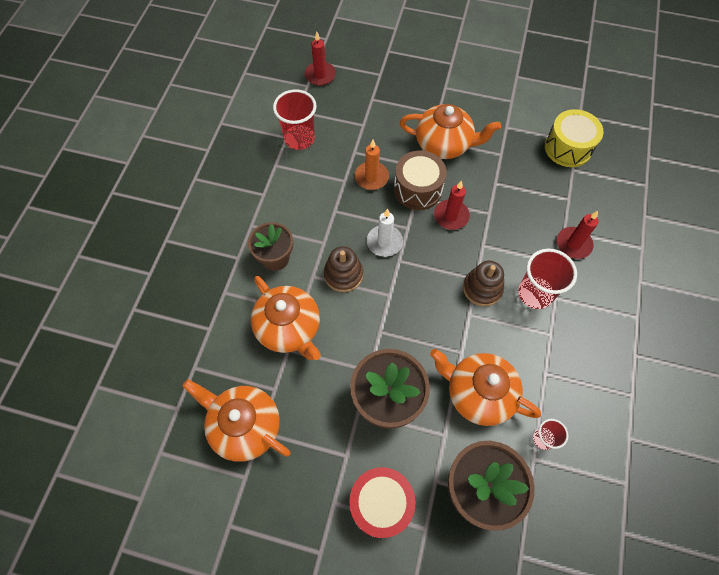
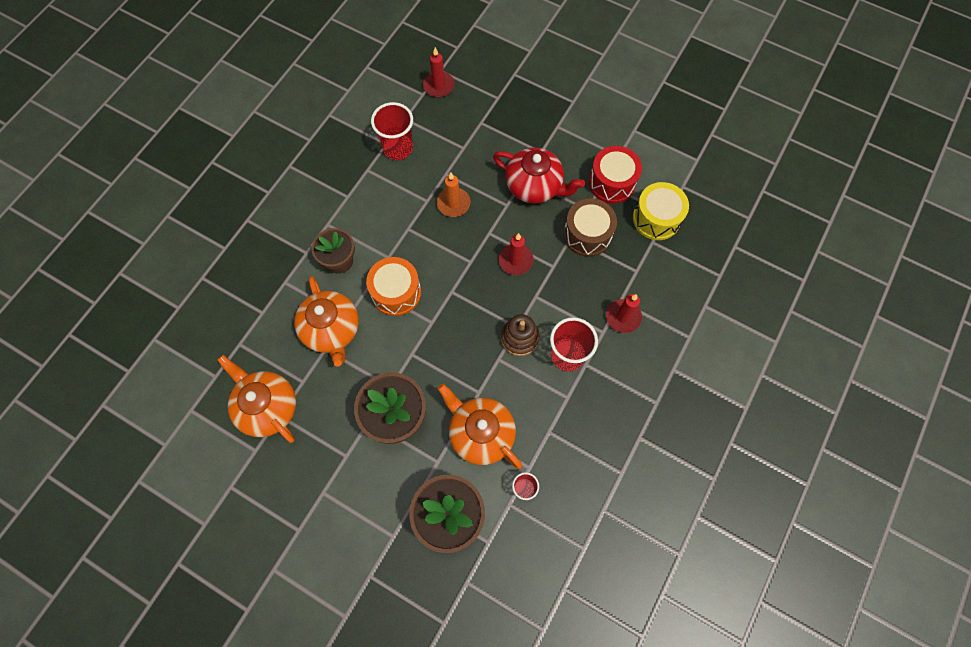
camera: 15 degrees right, 5 degrees up
brown stacking toy [324,246,363,292] -> orange drum [366,257,421,316]
red drum [349,467,416,538] -> red drum moved to [589,146,642,203]
white candle [367,209,403,257] -> none
brown drum [394,150,447,210] -> brown drum moved to [563,198,617,257]
orange teapot [400,104,501,159] -> red teapot [493,147,585,204]

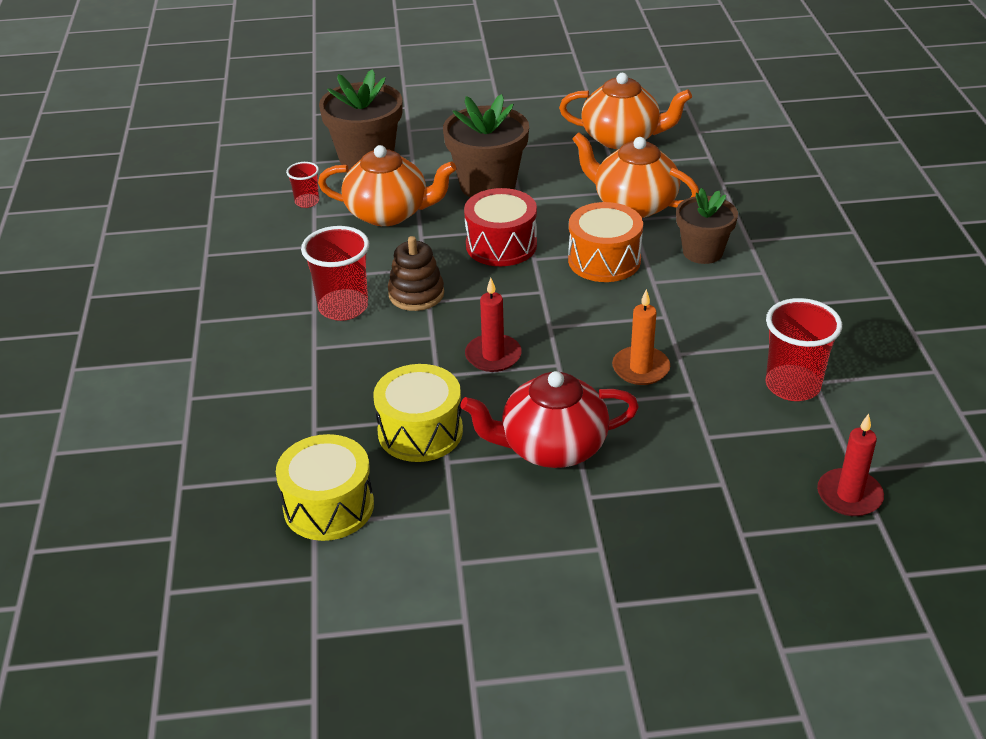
camera: 145 degrees right, 30 degrees down
brown drum [563,198,617,257] -> yellow drum [373,364,463,462]
red drum [589,146,642,203] -> red drum moved to [464,188,537,266]
red candle [606,294,642,333] -> none

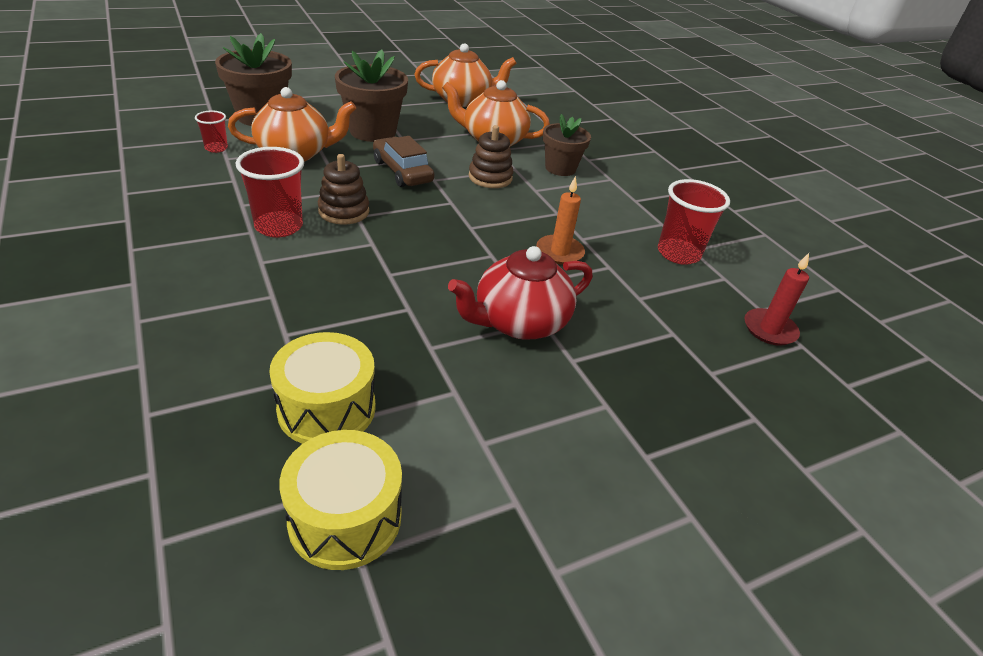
camera: 25 degrees left, 0 degrees up
yellow drum [373,364,463,462] -> yellow drum moved to [280,430,402,570]
red drum [464,188,537,266] -> brown car [373,136,434,187]
red candle [465,278,522,372] -> none
orange drum [568,202,643,282] -> brown stacking toy [469,125,513,188]

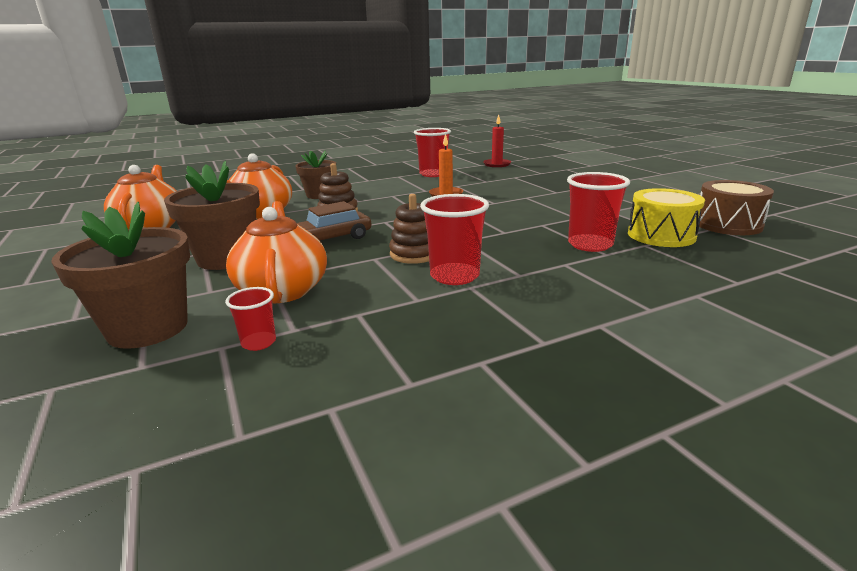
camera: 85 degrees left, 15 degrees down
yellow drum [280,430,402,570] -> brown drum [699,180,774,235]
red teapot [448,246,593,340] -> none
none -> red cup [567,172,630,252]

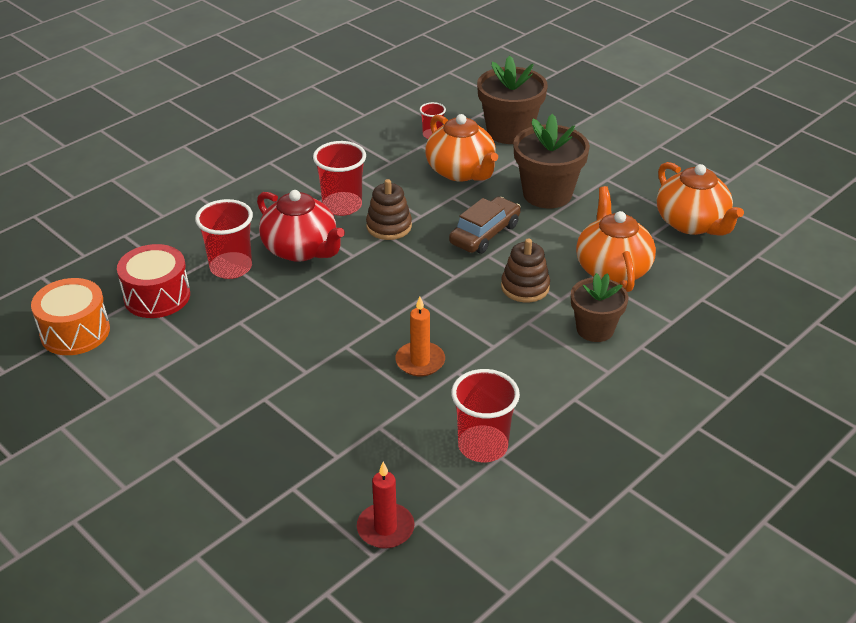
camera: 160 degrees right, 15 degrees up
yellow drum [628,188,705,247] -> red drum [117,244,190,318]
brown drum [699,180,774,235] -> orange drum [31,278,110,355]
none -> red teapot [257,190,345,262]

